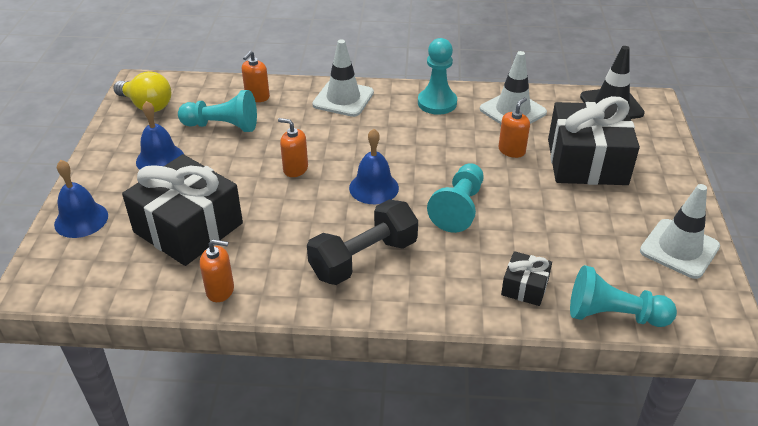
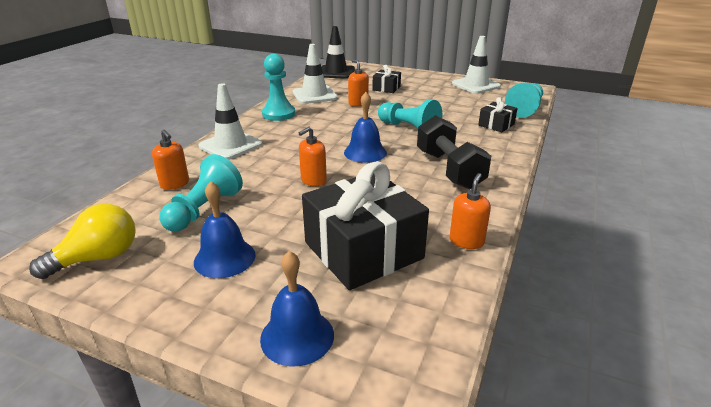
camera: 70 degrees left, 10 degrees down
black gift [548,96,640,185] -> black gift [372,65,401,93], size x0.47

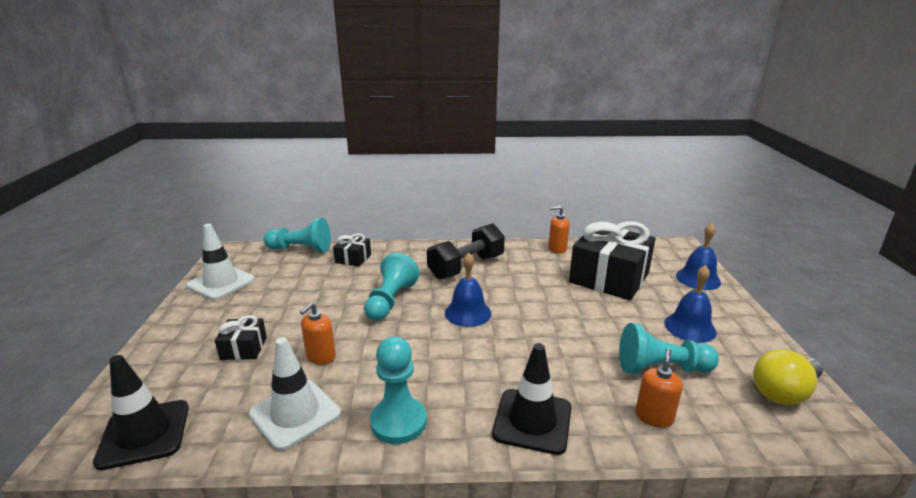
camera: 115 degrees left, 5 degrees down
yellow light bulb [29,204,136,279] -> yellow light bulb turned 60 degrees counterclockwise [753,349,823,405]
white traffic cone [198,83,263,160] -> black traffic cone [492,343,571,455]
orange soap dispenser [299,127,327,186] -> none

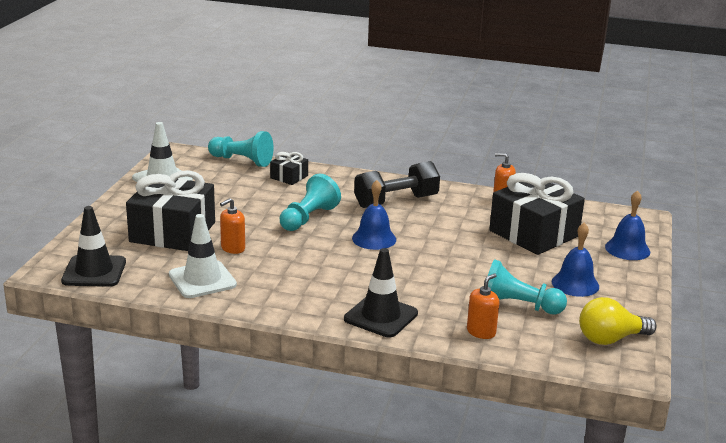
camera: 15 degrees right, 0 degrees up
black gift [215,315,267,360] -> black gift [126,170,215,251], size x2.14
turquoise pawn [370,336,427,444] -> none

